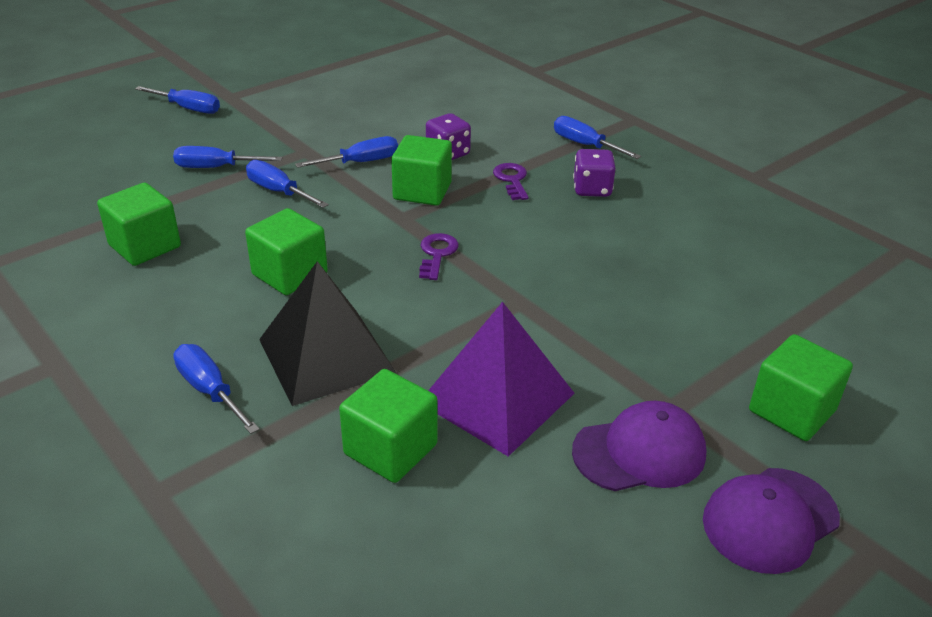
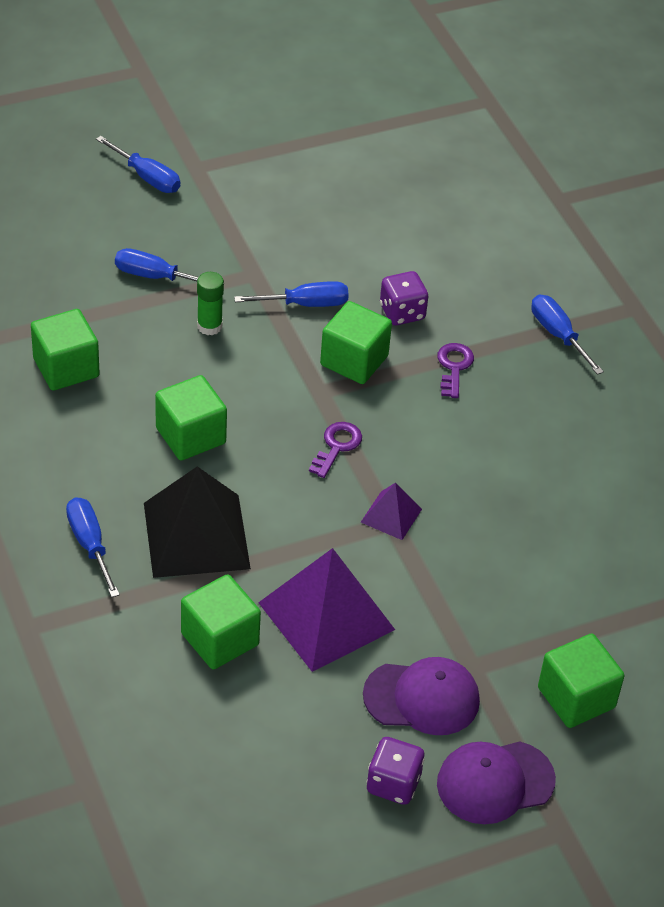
camera: 15 degrees right, 10 degrees up
blue screwdriver [246,160,329,208] -> green glue stick [197,272,224,335]
purple dice [573,149,616,197] -> purple dice moved to [367,737,425,805]
none -> purple pyramid [361,483,422,540]

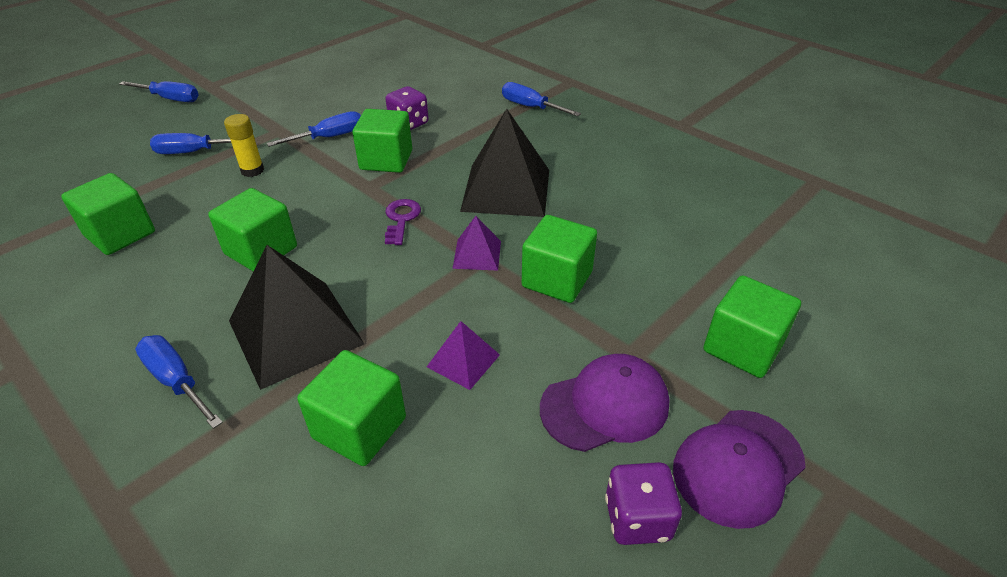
camera: 20 degrees left, 5 degrees down
green glue stick [197,272,224,335] -> yellow glue stick [224,114,264,177]
purple pyramid [258,548,395,672] -> purple pyramid [427,321,500,390], size x0.49
purple key [437,343,474,398] -> none
none -> black pyramid [460,108,549,217]
none -> green cube [522,215,597,303]

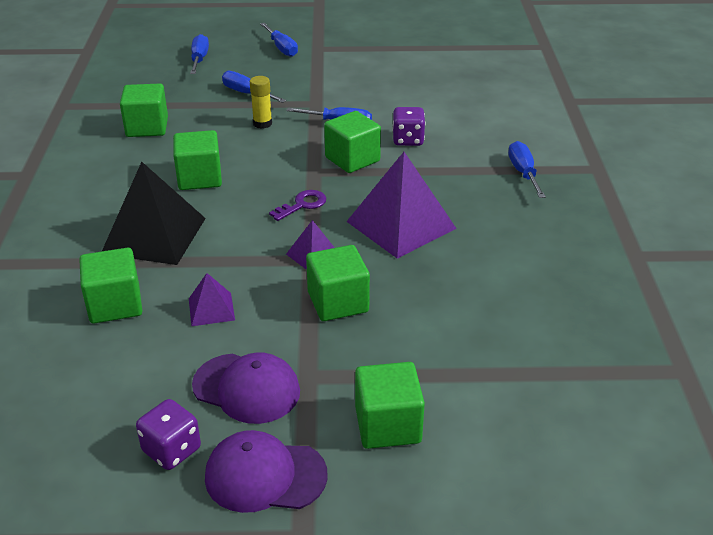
camera: 45 degrees right, 5 degrees down
blue screwdriver [135,335,223,429] -> blue screwdriver moved to [190,34,209,74]
black pyramid [460,108,549,217] -> purple pyramid [346,152,457,259]

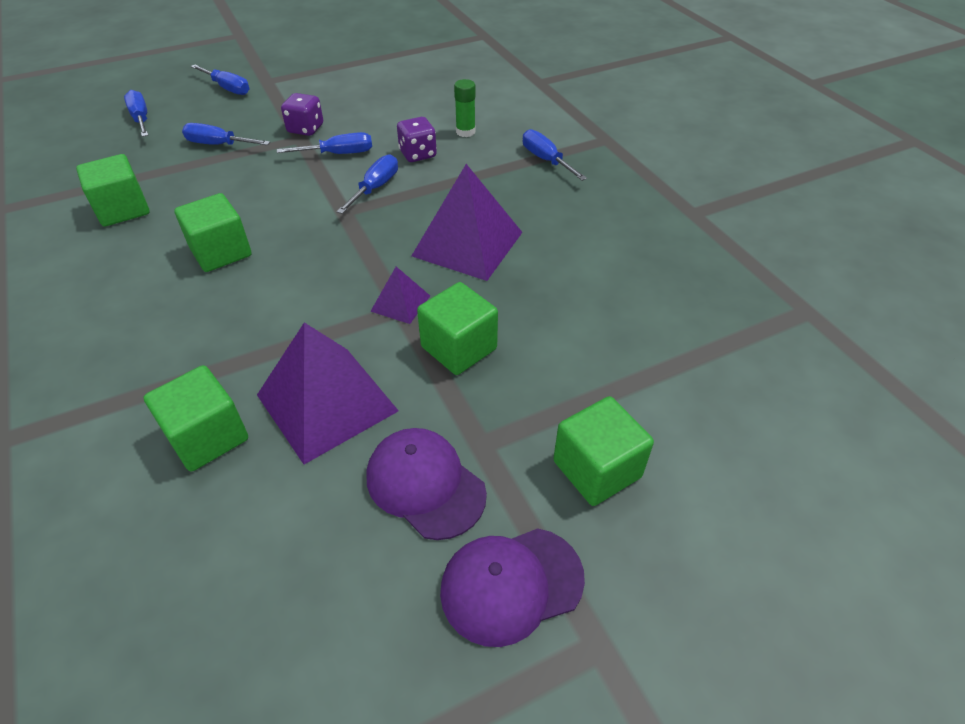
camera: 25 degrees left, 10 degrees up
black pyramid [102,162,206,265] -> none
purple dice [136,399,201,470] -> purple dice moved to [281,93,323,136]
purple pyramid [189,273,235,326] -> purple pyramid [257,322,399,464], size x2.05
purple cap [192,352,300,424] -> purple cap turned 135 degrees counterclockwise [366,428,487,540]
yellow glue stick [250,76,272,129] -> none
purple key [269,190,326,221] -> none
green cube [324,111,381,173] -> blue screwdriver [336,154,398,214]
none -> green glue stick [454,79,476,137]

